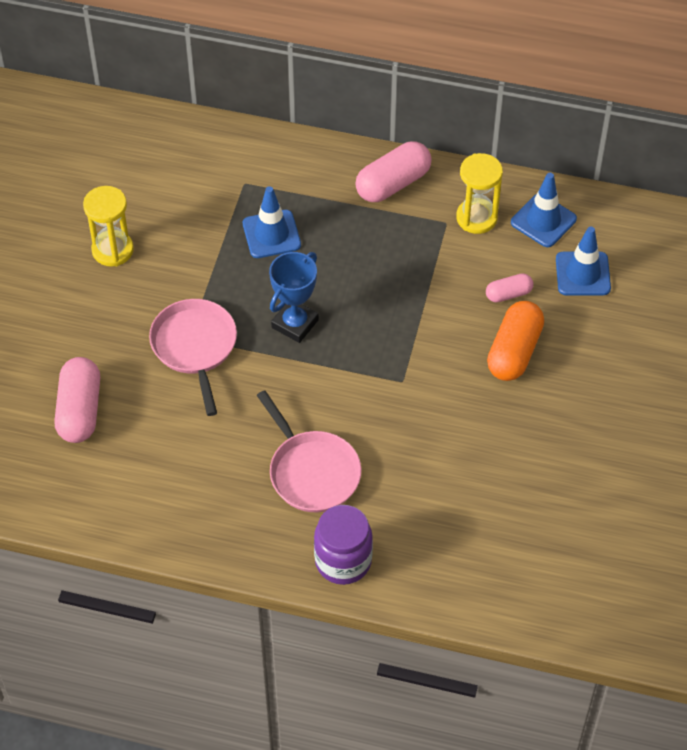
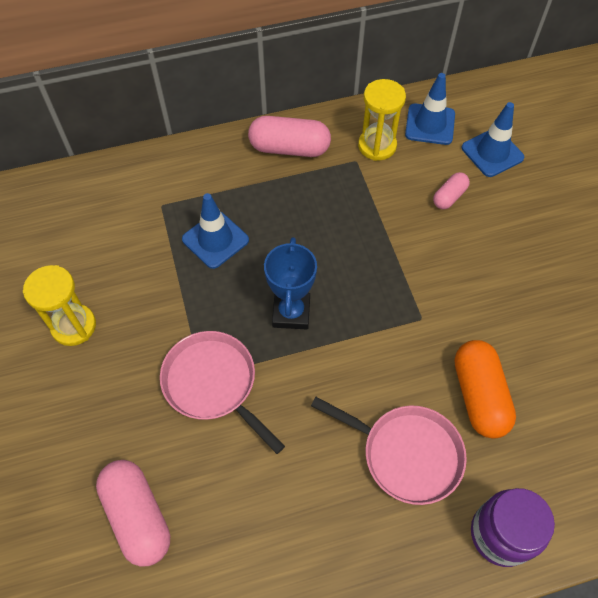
camera: 30 degrees left, 5 degrees up
pink capsule [355,141,432,202] -> pink capsule turned 75 degrees clockwise [248,116,331,157]
orange capsule [487,301,544,381] -> orange capsule moved to [455,340,516,439]

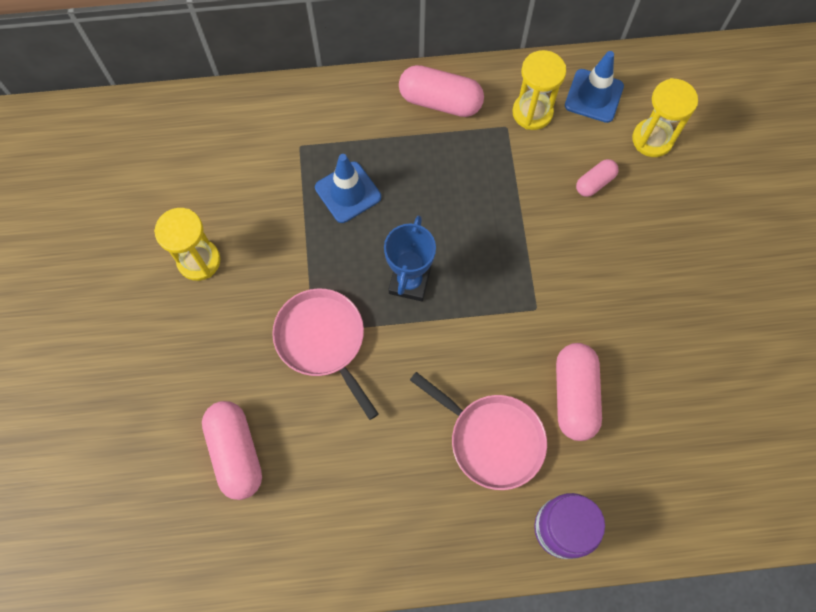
camera: 10 degrees right, 10 degrees up
orange capsule [455,340,516,439] -> pink capsule [556,343,602,441]
blue traffic cone [462,102,525,177] -> yellow hourglass [632,78,698,157]

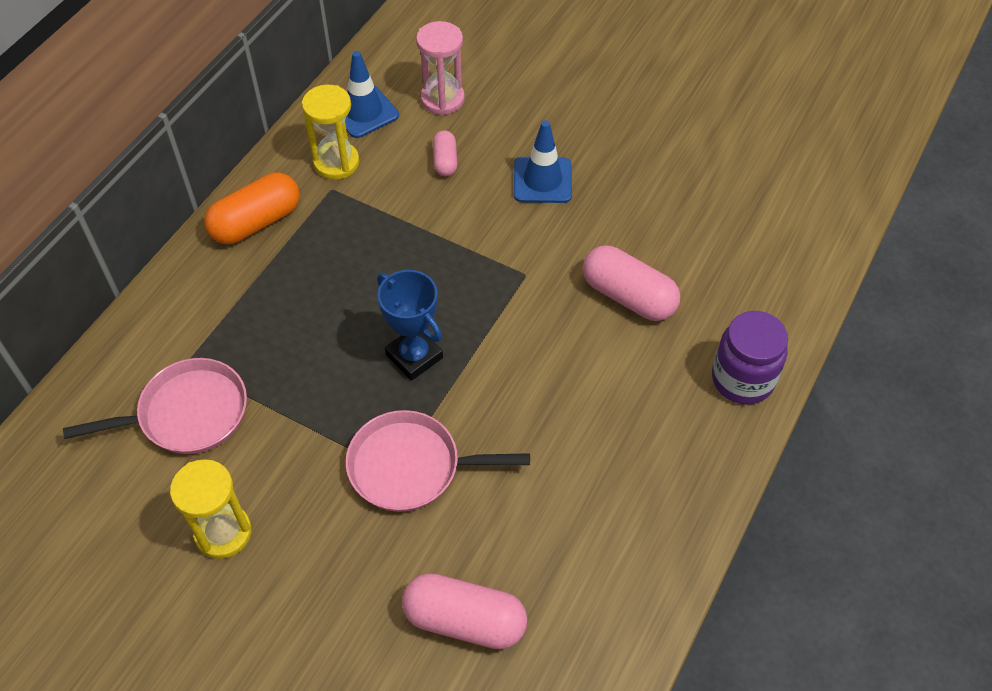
camera: 55 degrees left, 15 degrees down
blue traffic cone [315,154,381,223] -> blue traffic cone moved to [514,120,572,203]
pink capsule [399,65,484,117] -> orange capsule [204,173,300,244]
pink pan [410,372,547,490] -> pink pan moved to [63,358,247,454]
yellow hourglass [632,78,698,157] -> pink hourglass [416,21,465,115]

